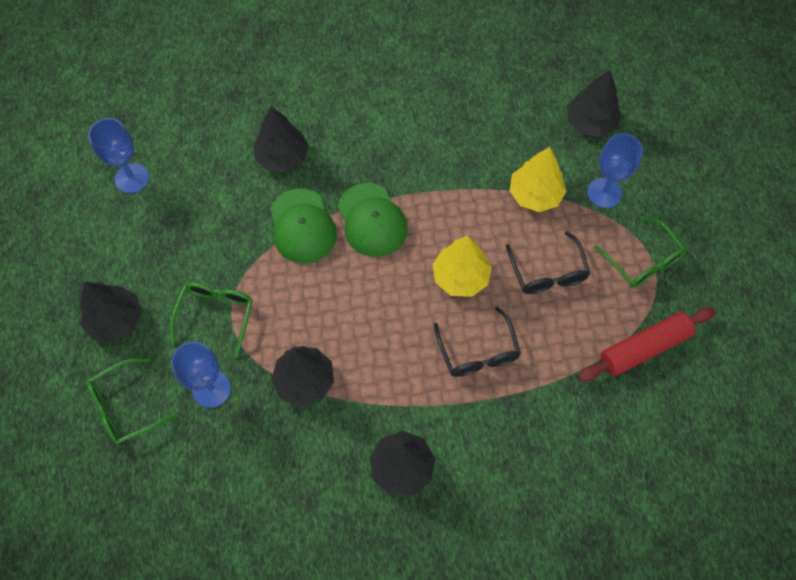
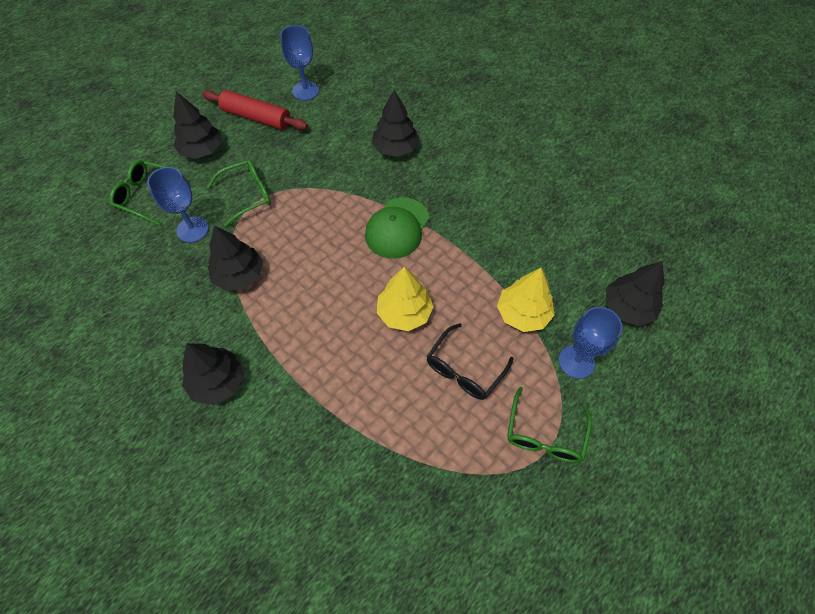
camera: 50 degrees right, 5 degrees down
green cap [270,188,337,264] -> none
black glasses [434,307,521,377] -> none
red rolling pin [578,307,715,381] -> red rolling pin moved to [202,90,308,130]

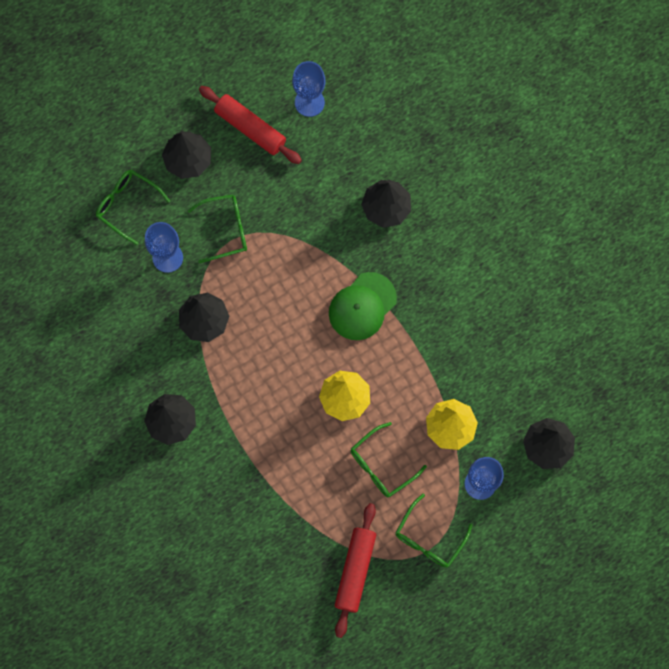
camera: 15 degrees right, 15 degrees up
black glasses [427,323,514,400] -> green glasses [351,422,427,497]
none -> red rolling pin [335,503,376,638]

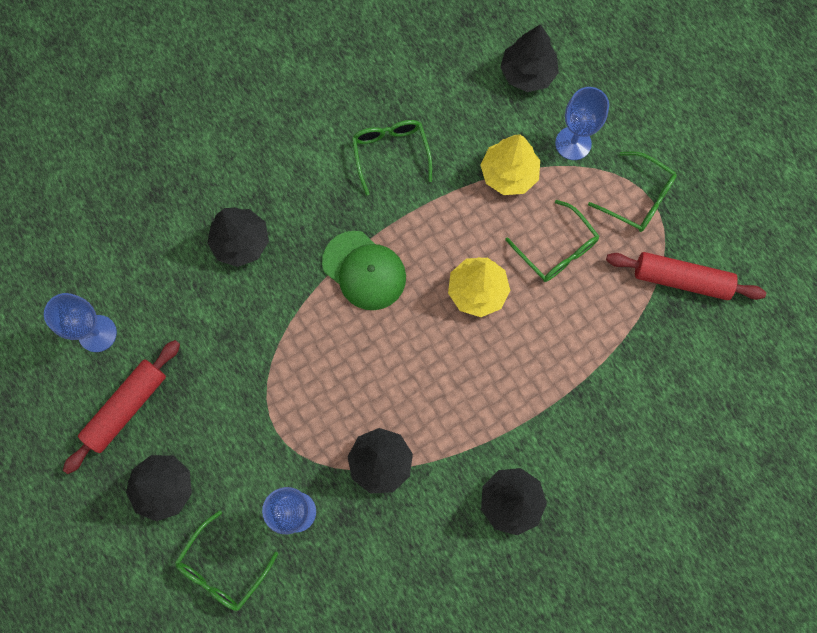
camera: 90 degrees left, 0 degrees up
green glasses [188,195,247,263] -> green glasses moved to [352,120,432,196]

